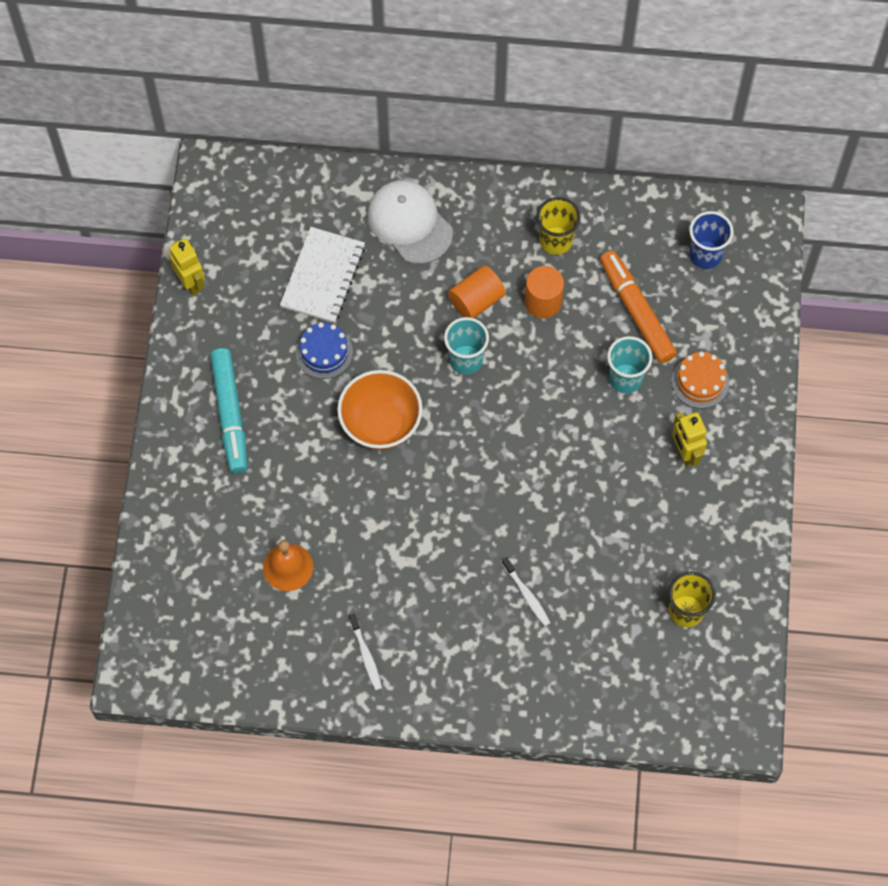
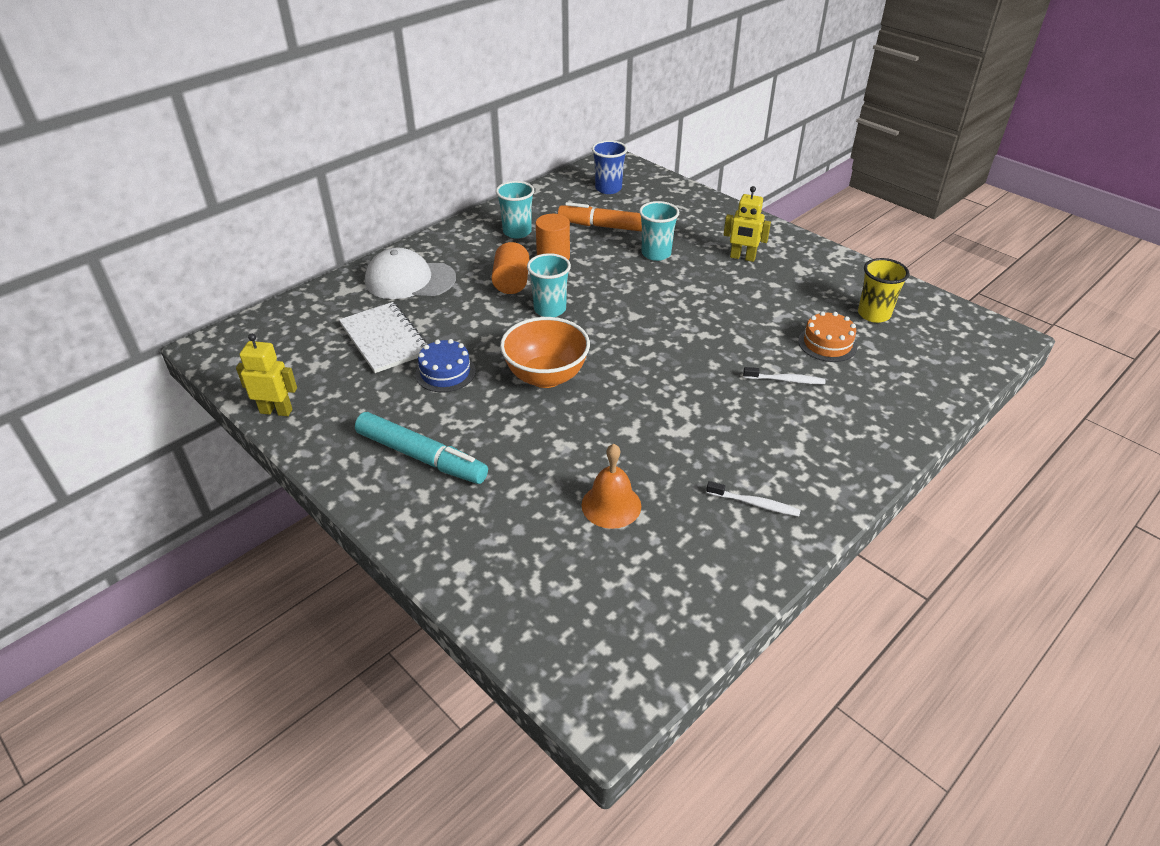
camera: 50 degrees left, 25 degrees down
yellow cup [536,197,581,255] -> turquoise cup [496,181,534,239]
orange cake [672,351,729,408] -> orange cake moved to [798,311,857,362]

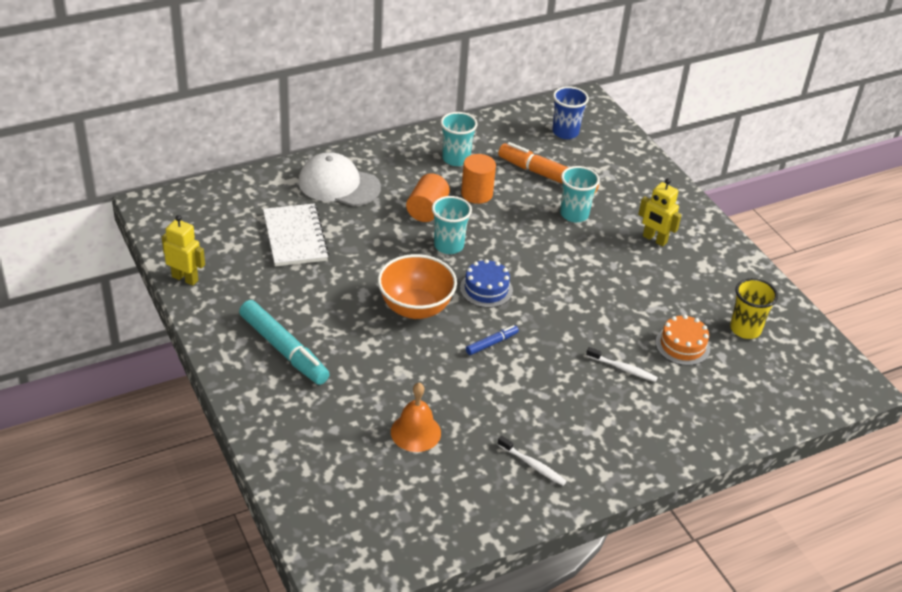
camera: 15 degrees right, 0 degrees up
blue cake [415,339,476,392] -> blue cake moved to [460,259,513,308]
none -> blue marker [466,325,519,355]

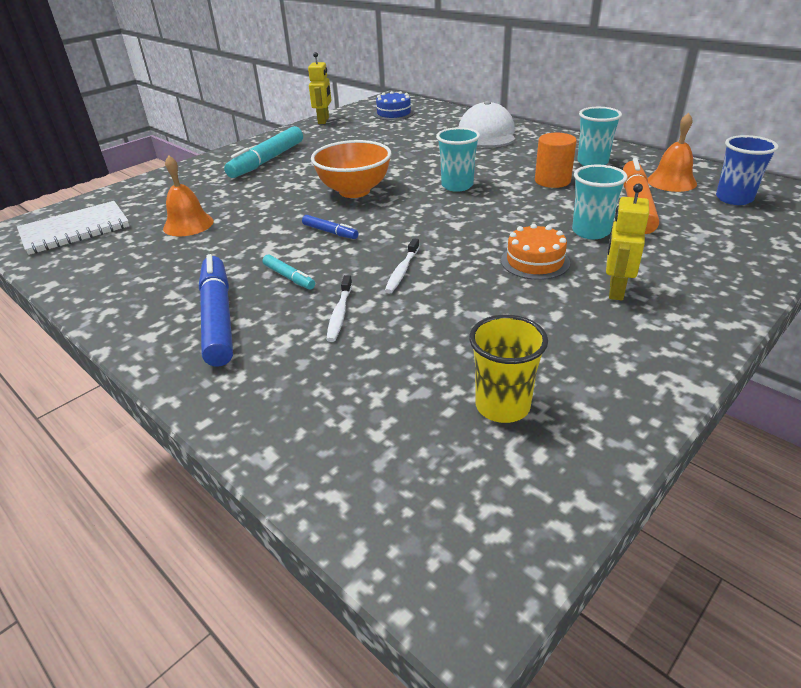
camera: 75 degrees right, 5 degrees down
white notebook [263,204,329,266] -> white notebook moved to [17,201,130,255]
orange cylinder [406,173,450,222] -> none
blue cake [460,259,513,308] -> blue cake moved to [374,91,414,120]
white toothbrush [498,436,567,486] -> white toothbrush moved to [385,238,419,293]
orange cake [655,315,710,366] -> orange cake moved to [501,224,570,280]
none -> blue marker [199,254,233,367]
none -> turquoise marker [262,254,315,289]
none -> orange bell [648,113,697,192]

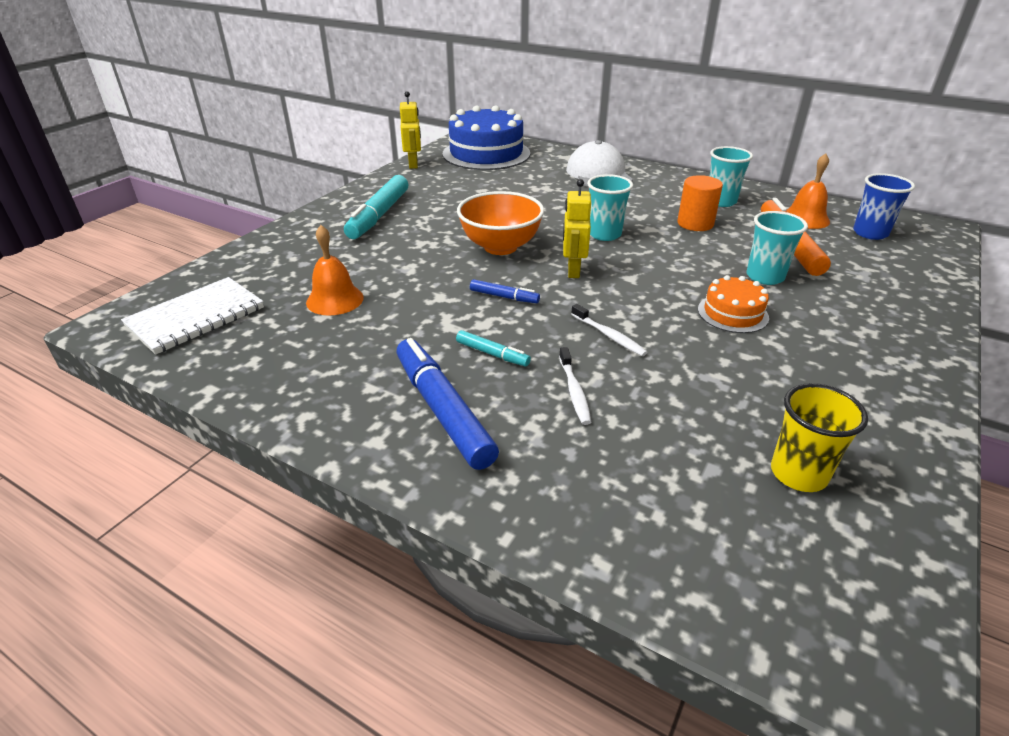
camera: 15 degrees left, 0 degrees up
blue cake [374,91,414,120] -> blue cake [443,105,530,170], size x2.00
white toothbrush [385,238,419,293] -> white toothbrush turned 45 degrees counterclockwise [571,304,647,356]
yellow robot [606,183,649,301] -> yellow robot moved to [563,179,591,278]

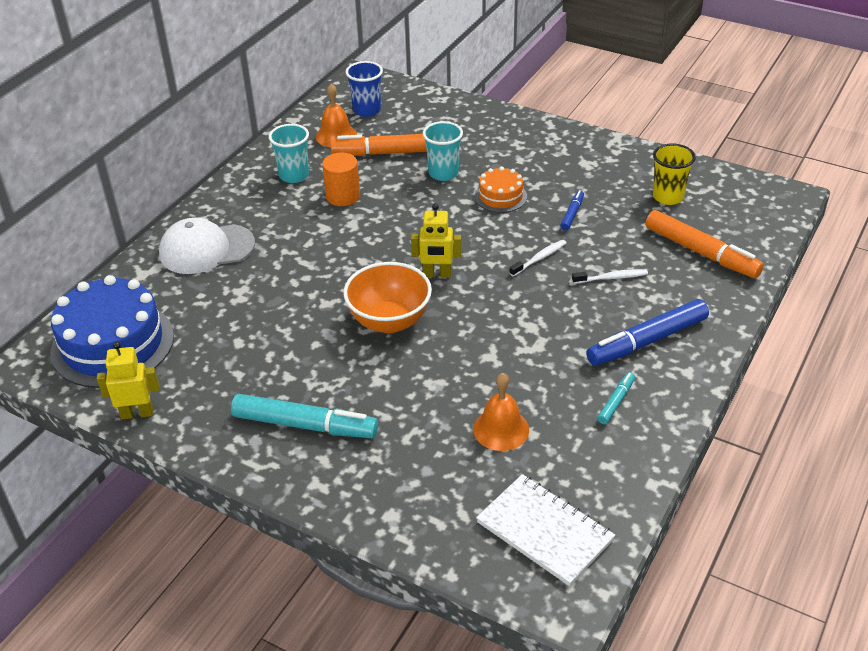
camera: 90 degrees left, 5 degrees up
turquoise marker [456,330,531,366] -> turquoise marker moved to [598,372,635,424]
blue marker [470,279,540,303] -> blue marker moved to [560,190,584,231]
turquoise cup [587,174,633,241] -> none
none -> orange marker [646,210,764,278]

